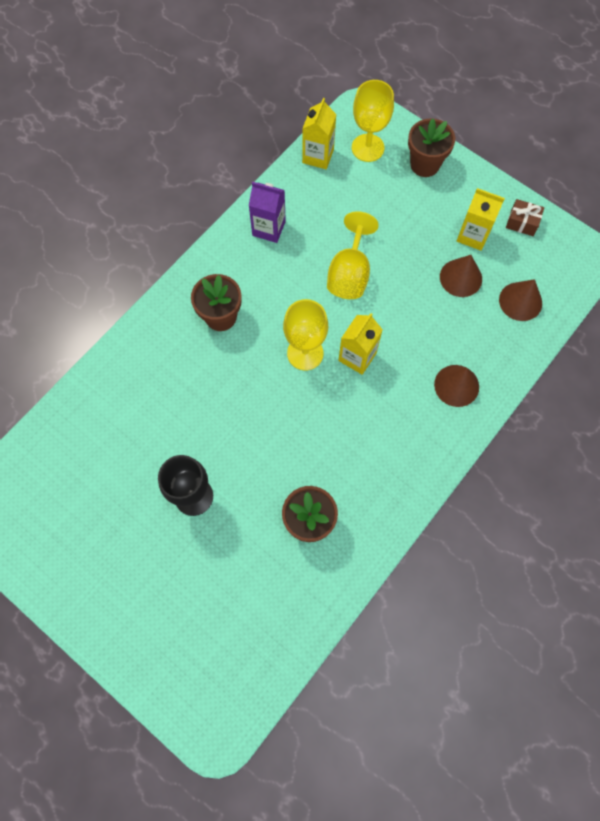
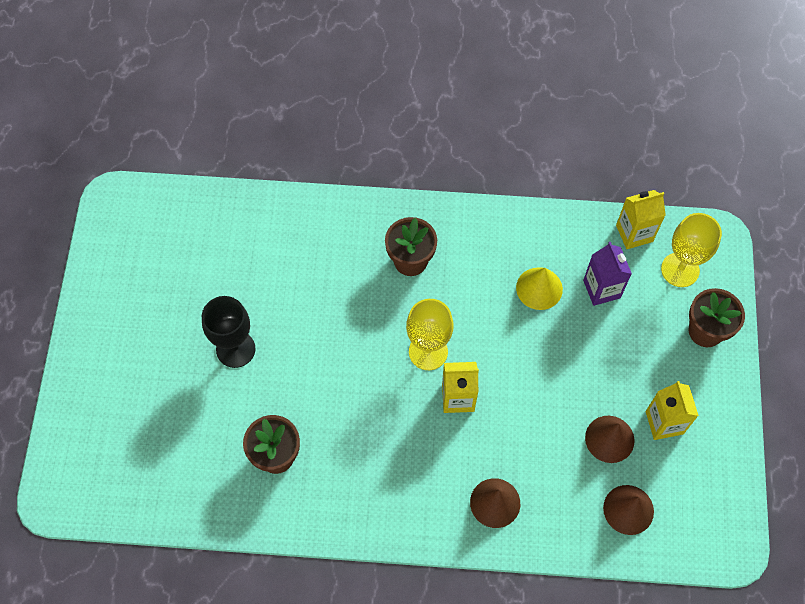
camera: 55 degrees right, 5 degrees down
purple carton [249,182,286,243] -> purple carton moved to [583,242,632,306]
yellow goblet [327,211,379,299] -> none
brown gift [506,199,544,236] -> none
none -> yellow cone [516,268,563,310]

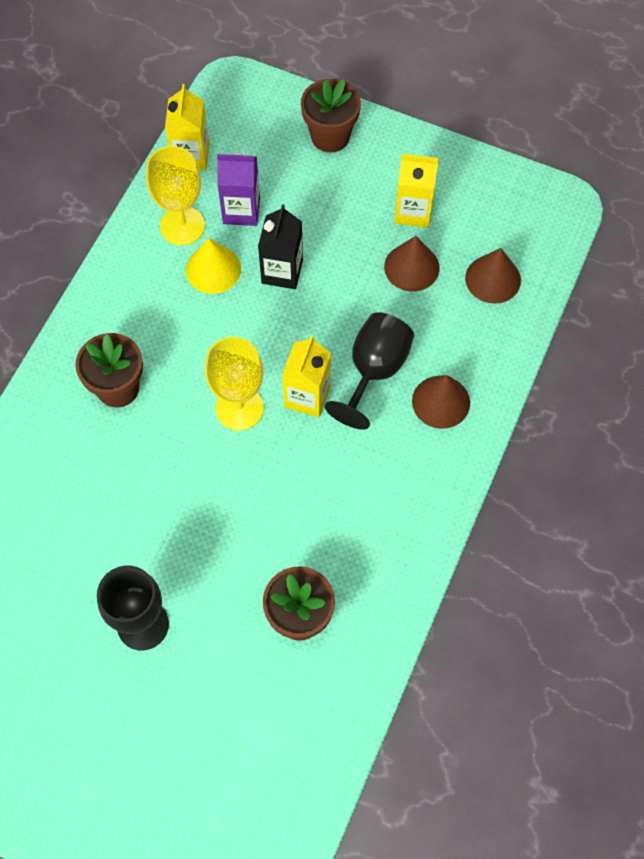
camera: 70 degrees left, 0 degrees up
yellow goblet [661,213,722,287] -> yellow goblet moved to [146,146,205,245]
none -> black carton [258,204,303,289]
none -> black goblet [325,312,414,430]

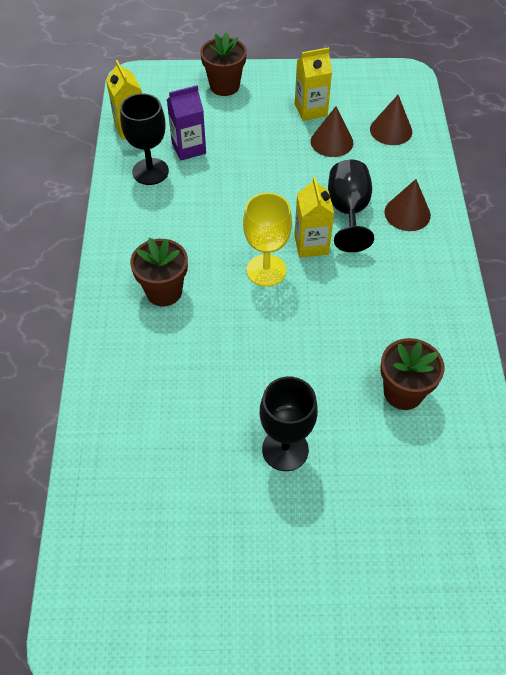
camera: 25 degrees left, 10 degrees down
yellow goblet [146,146,205,245] -> black goblet [120,93,169,185]
yellow cone [186,238,241,294] -> none
black carton [258,204,303,289] -> none

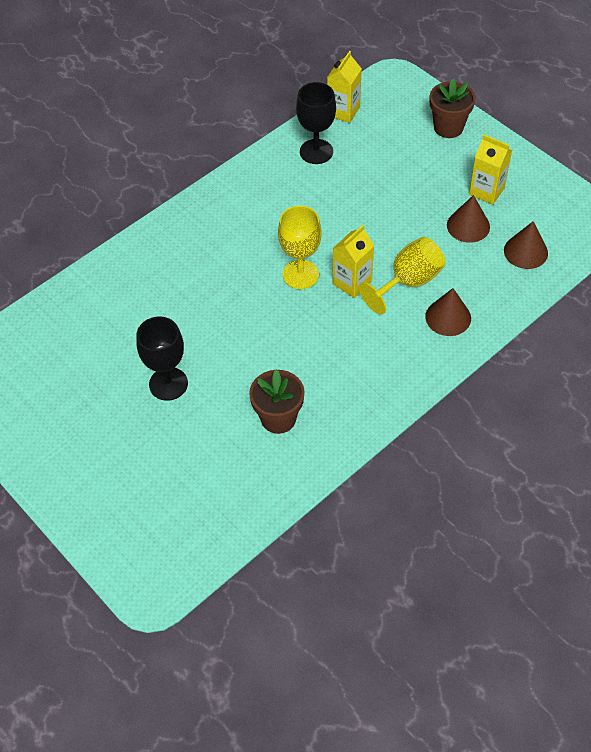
camera: 50 degrees right, 0 degrees up
brown flower pot [130,237,188,306] -> none
purple carton [167,85,206,161] -> none
black goblet [328,160,374,252] -> yellow goblet [359,237,445,315]

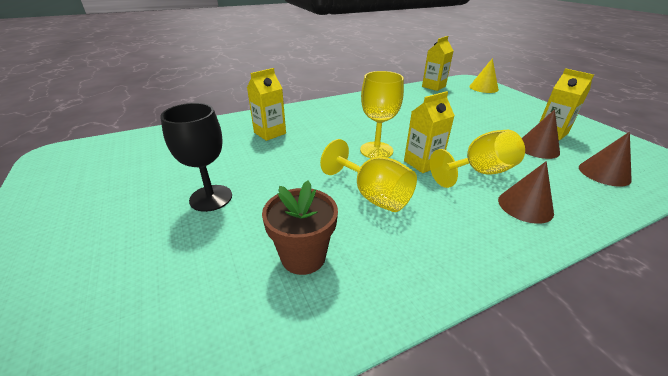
camera: 15 degrees right, 20 degrees down
black goblet [296,82,336,164] -> none
brown flower pot [430,78,476,138] -> none
none -> yellow carton [247,68,286,141]
none -> yellow goblet [320,139,417,212]
none -> yellow cone [469,58,499,93]

